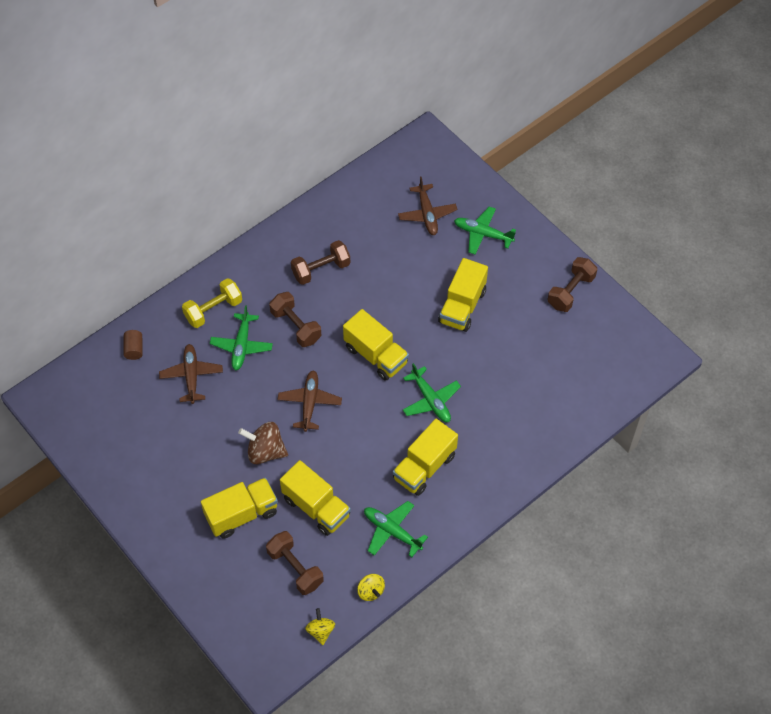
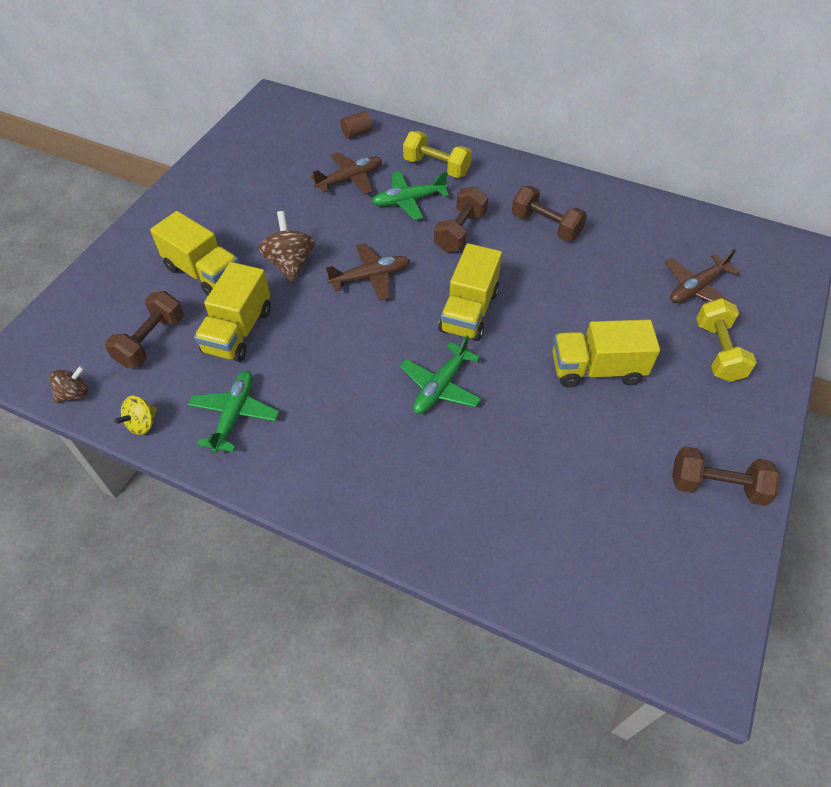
camera: 65 degrees right, 5 degrees down
yellow spinning top [305,608,335,645] -> brown spinning top [49,366,88,403]
yellow truck [393,419,458,496] -> none
green plane [454,207,516,255] -> yellow dumbbell [696,298,757,382]

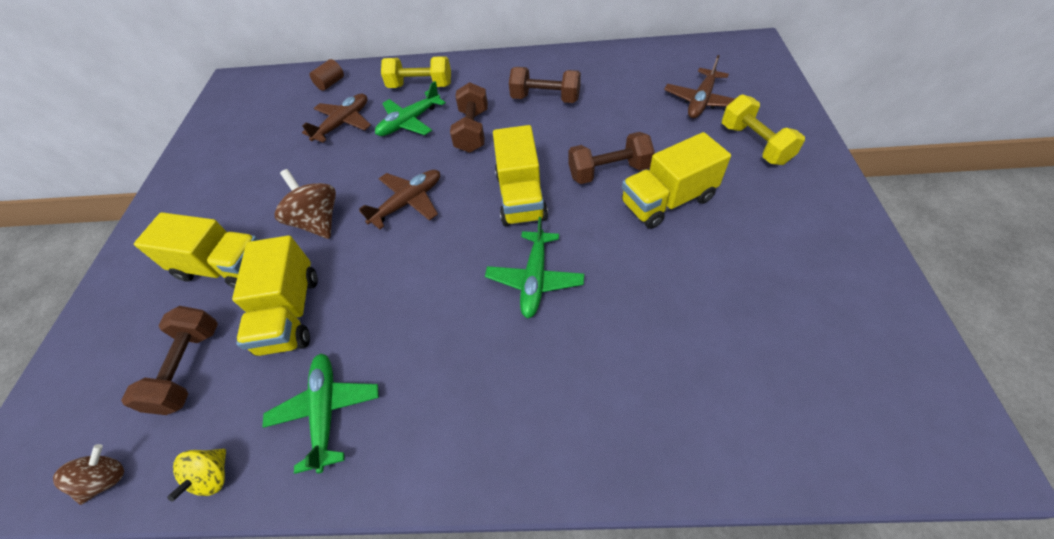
camera: 20 degrees left, 0 degrees up
brown dumbbell [672,446,780,506] -> brown dumbbell moved to [568,132,655,184]

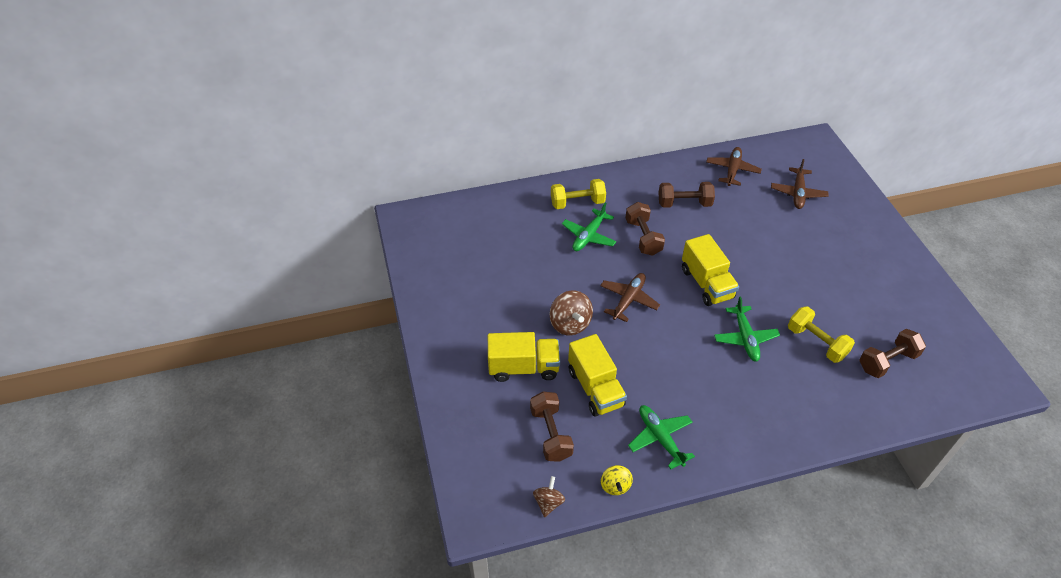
camera: 20 degrees left, 5 degrees down
brown spinning top [274,169,336,239] -> brown spinning top turned 150 degrees counterclockwise [550,290,593,335]
brown plane [302,94,371,143] -> brown plane moved to [706,147,762,186]
brown cylinder [309,59,344,91] -> none
brown dumbbell [568,132,655,184] -> brown dumbbell moved to [859,329,926,378]
yellow truck [622,132,731,229] -> none
yellow dumbbell [722,94,805,165] -> yellow dumbbell moved to [788,306,855,363]

